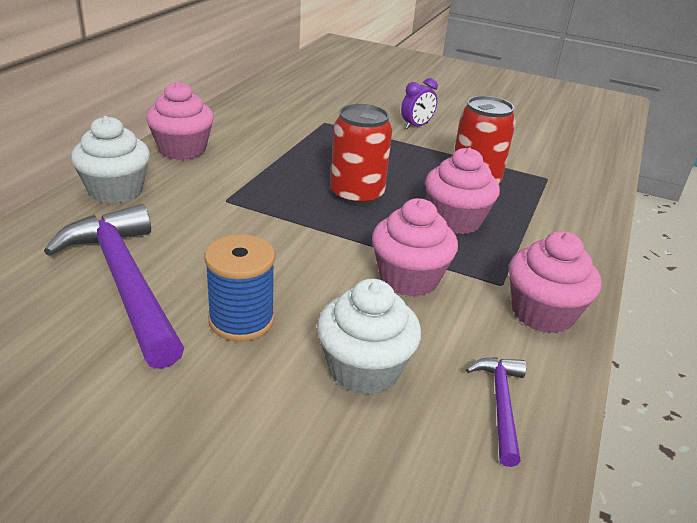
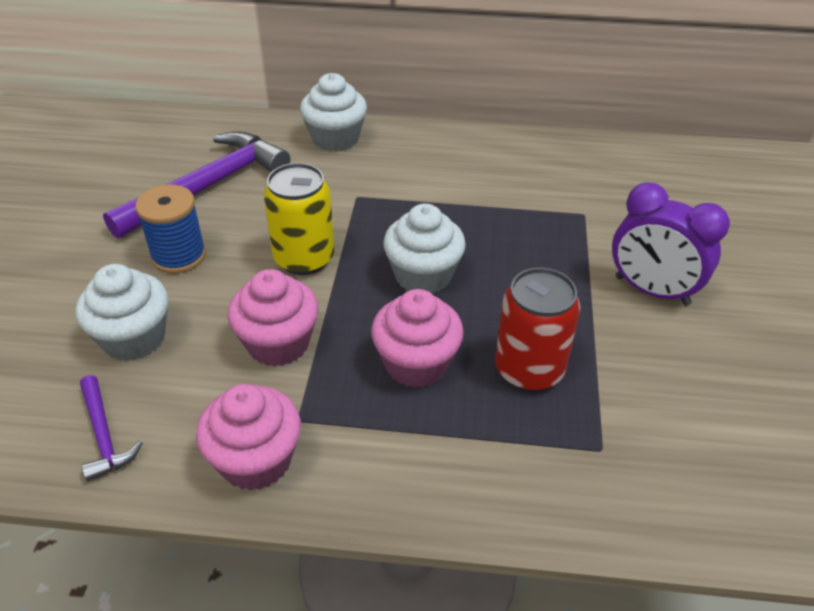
camera: 75 degrees right, 10 degrees up
pink cupcake [146,81,214,160] -> none
red can [330,104,392,206] -> white cupcake [383,204,466,294]
purple clock [401,78,438,129] -> purple clock [612,182,730,306], size x1.73
purple hammer [466,357,526,467] -> purple hammer turned 75 degrees clockwise [80,375,143,482]
none -> yellow can [263,163,335,275]

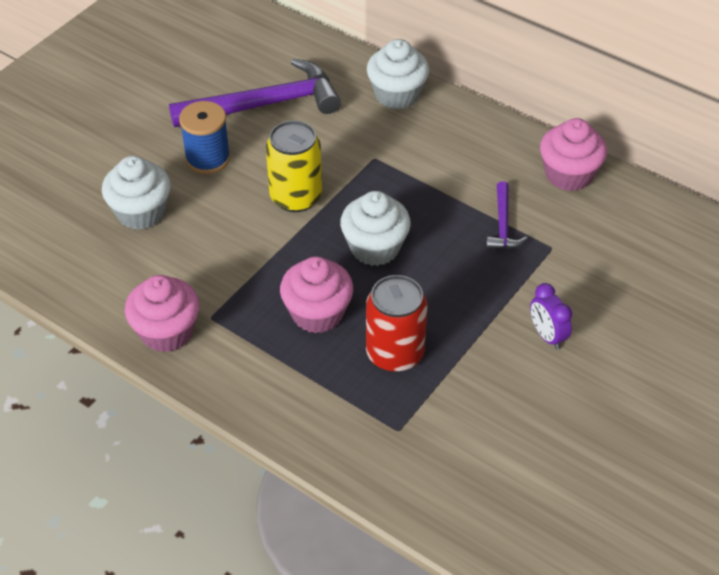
camera: 30 degrees right, 5 degrees up
purple hammer [80,375,143,482] -> purple hammer moved to [486,181,528,249]
pink cupcake [228,269,319,367] -> pink cupcake moved to [540,118,607,191]
purple clock [612,182,730,306] -> purple clock [530,283,572,349], size x0.58

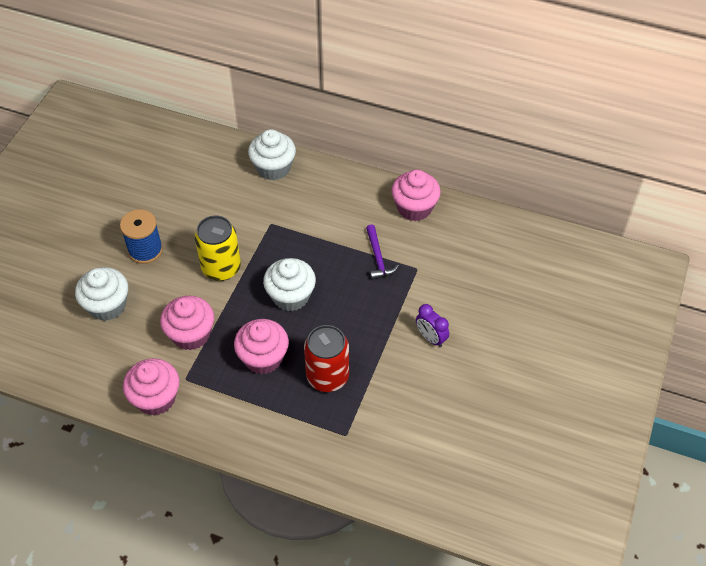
camera: 15 degrees left, 5 degrees up
purple hammer [169,59,341,127] -> none
none -> pink cupcake [160,296,214,350]

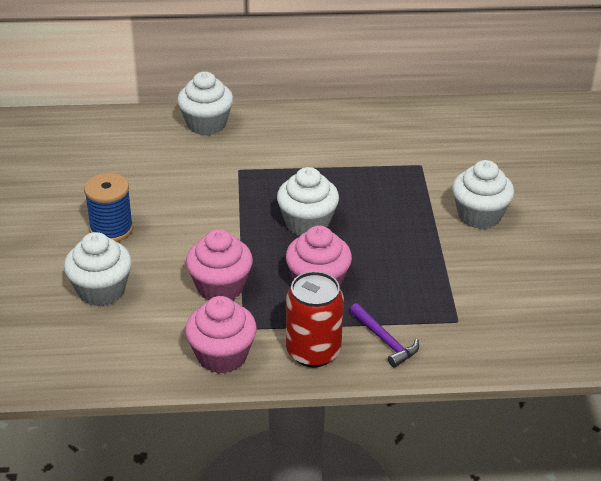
camera: 25 degrees left, 15 degrees down
yellow can [195,216,241,281] -> none
red can [304,325,349,392] -> red can moved to [286,271,344,367]
purple hammer [366,225,399,280] -> purple hammer moved to [349,303,419,367]
pink cupcake [391,170,441,221] -> none
purple clock [416,304,449,347] -> white cupcake [452,160,514,229]

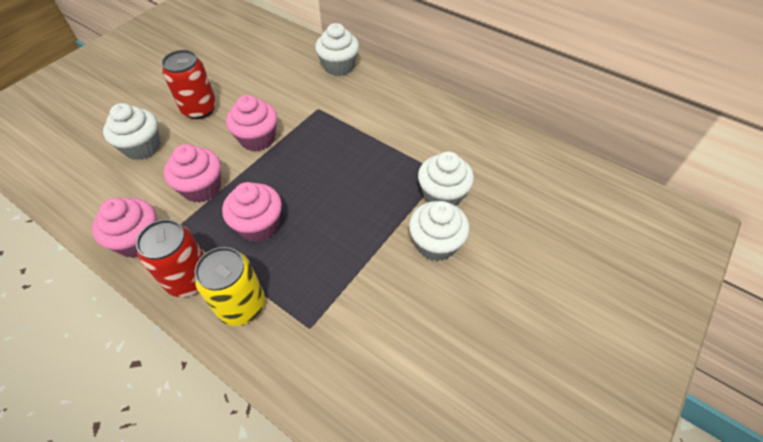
camera: 40 degrees right, 15 degrees up
blue spool [84,173,133,242] -> red can [162,50,217,119]
white cupcake [277,167,339,235] -> white cupcake moved to [418,152,474,206]
purple hammer [349,303,419,367] -> yellow can [194,247,265,326]
none -> pink cupcake [226,95,277,151]

